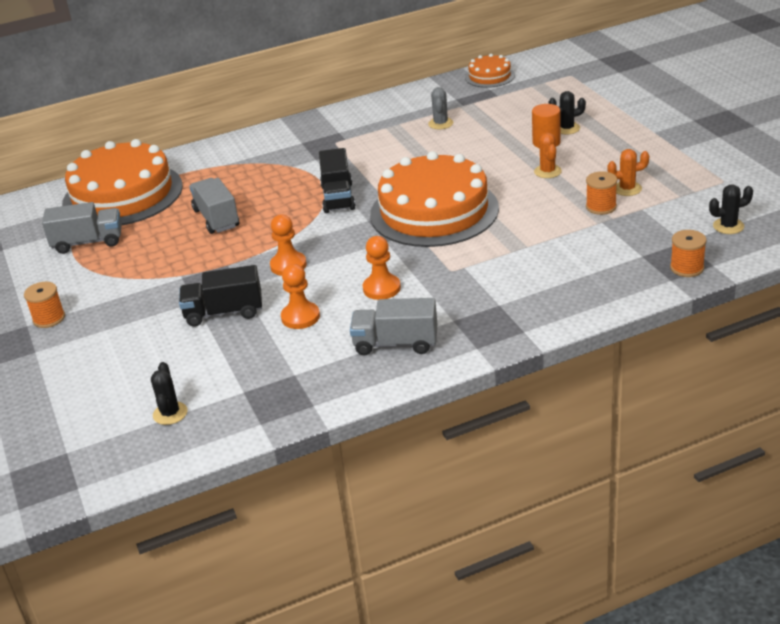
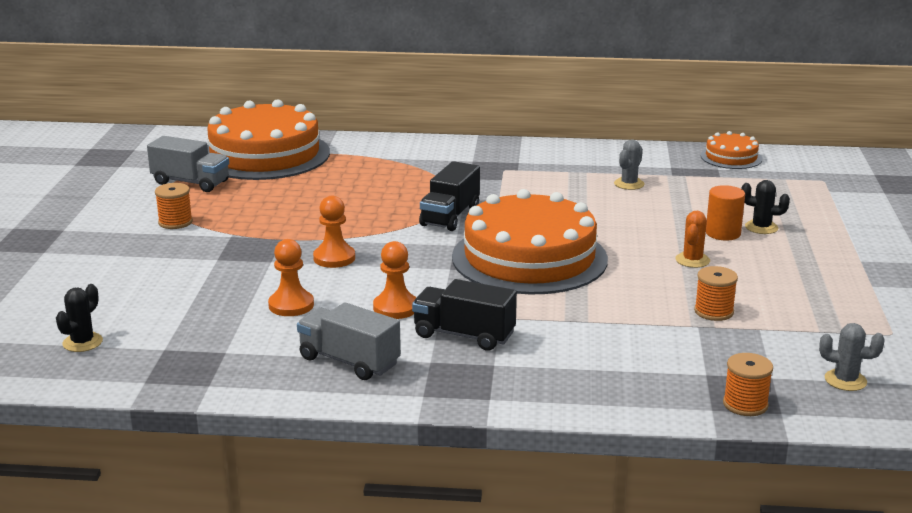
camera: 25 degrees right, 10 degrees down
orange spool [24,282,65,328] -> orange spool moved to [155,183,193,229]
black truck [179,265,262,327] -> black truck moved to [412,279,517,351]
grey truck [189,178,239,234] -> none
orange cactus [607,149,649,196] -> none
black cactus [709,185,753,234] -> grey cactus [819,323,885,391]

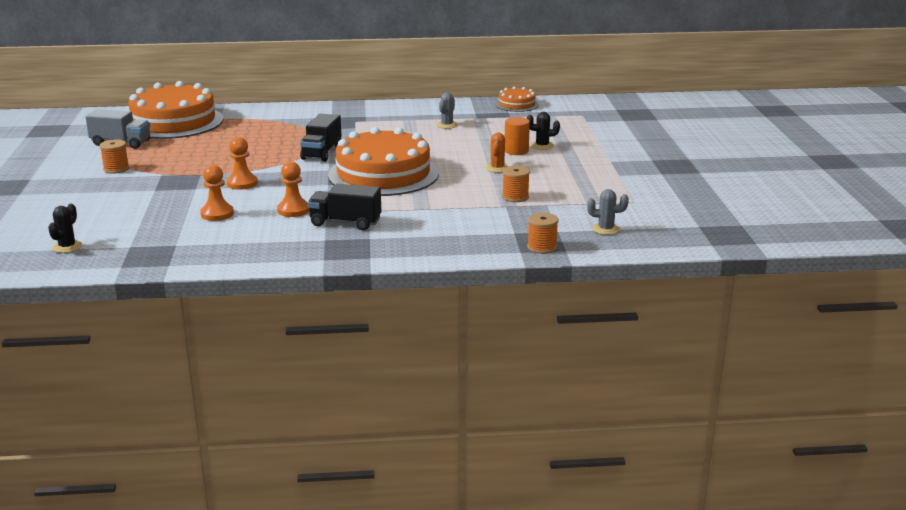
camera: 10 degrees left, 0 degrees up
grey truck [297,302,401,380] -> none

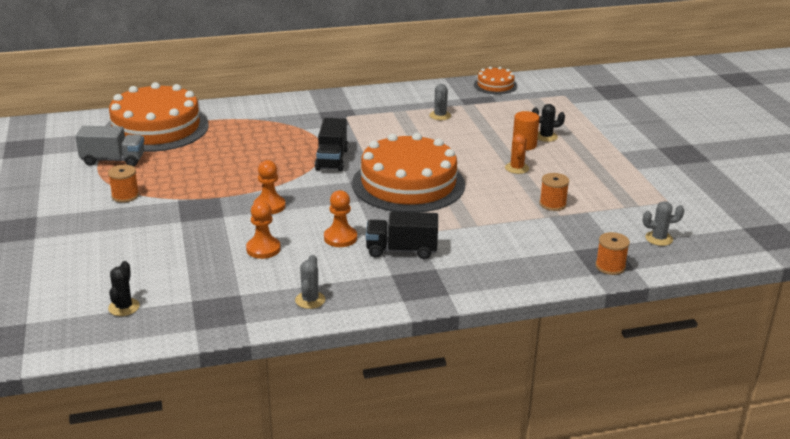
camera: 10 degrees left, 5 degrees up
none -> grey cactus [295,255,325,309]

